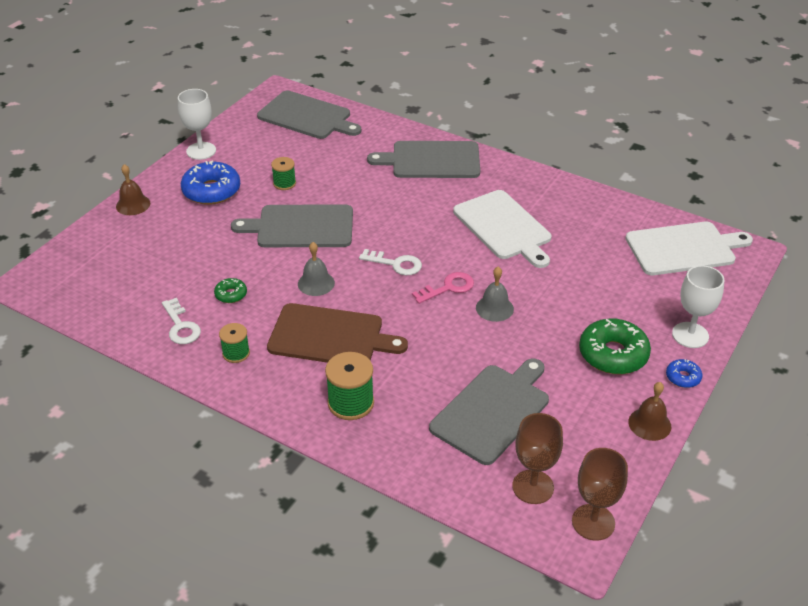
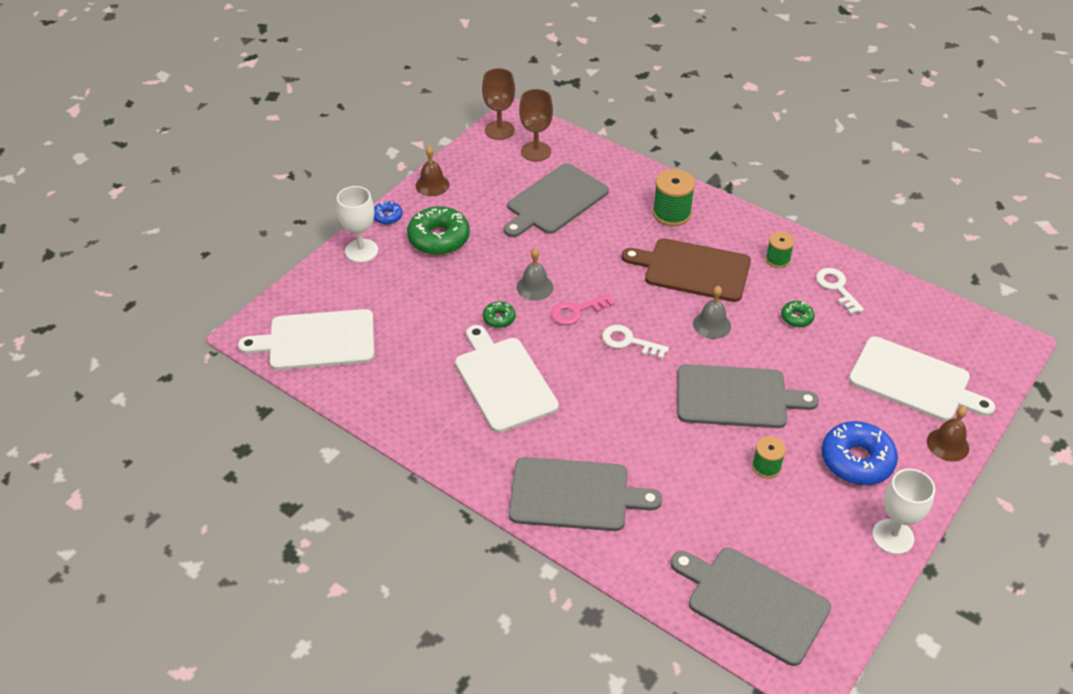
camera: 175 degrees left, 5 degrees up
none -> green donut [483,301,516,328]
none -> white cutting board [849,336,995,421]

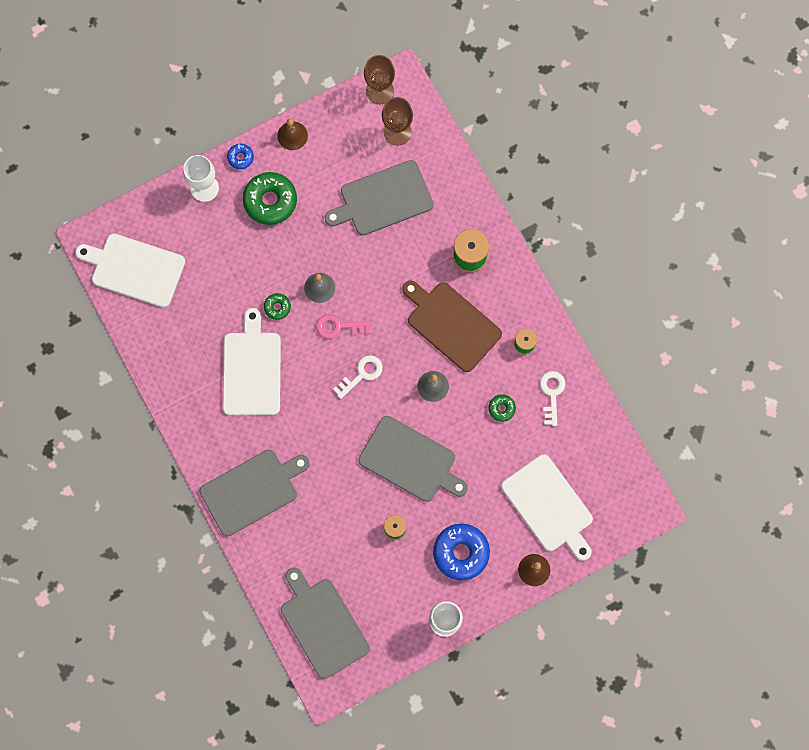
camera: 25 degrees right, 30 degrees up
grey cutting board [509,457,662,531] -> grey cutting board turned 60 degrees counterclockwise [200,450,310,536]
white key [602,325,669,359] -> white key turned 90 degrees clockwise [333,355,383,399]

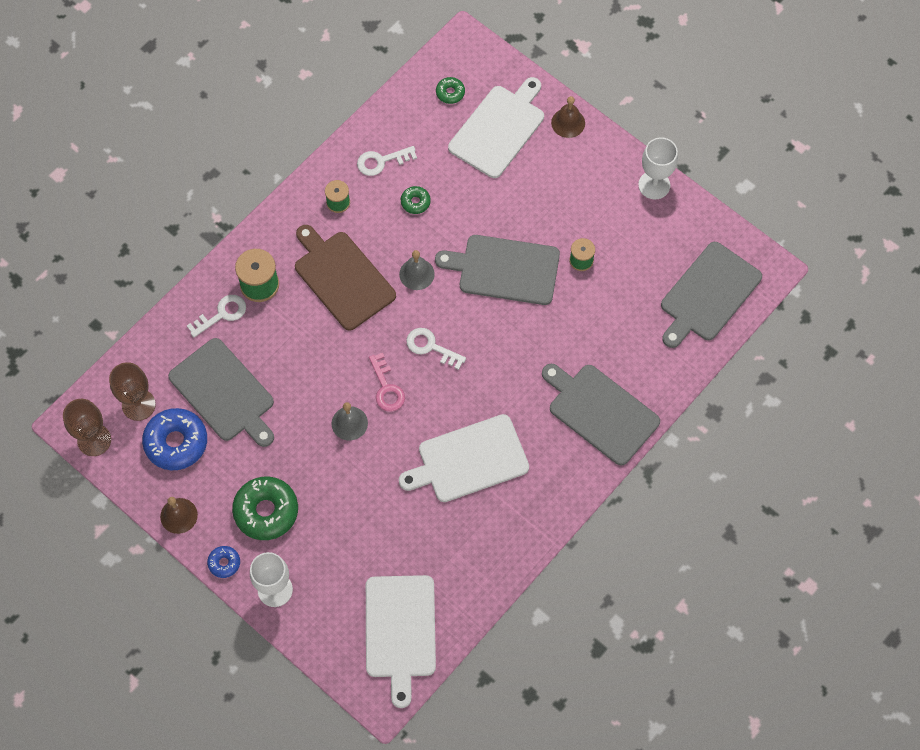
camera: 110 degrees left, 10 degrees down
green donut [264,293,291,320] -> green donut moved to [436,77,465,104]
grey cutting board [359,416,468,502] -> grey cutting board turned 90 degrees counterclockwise [435,235,560,305]
brown cutting board [402,280,502,372] -> brown cutting board turned 120 degrees clockwise [295,225,396,331]
blue donut [433,524,490,580] -> blue donut moved to [142,408,207,470]
none -> white key [187,295,246,337]

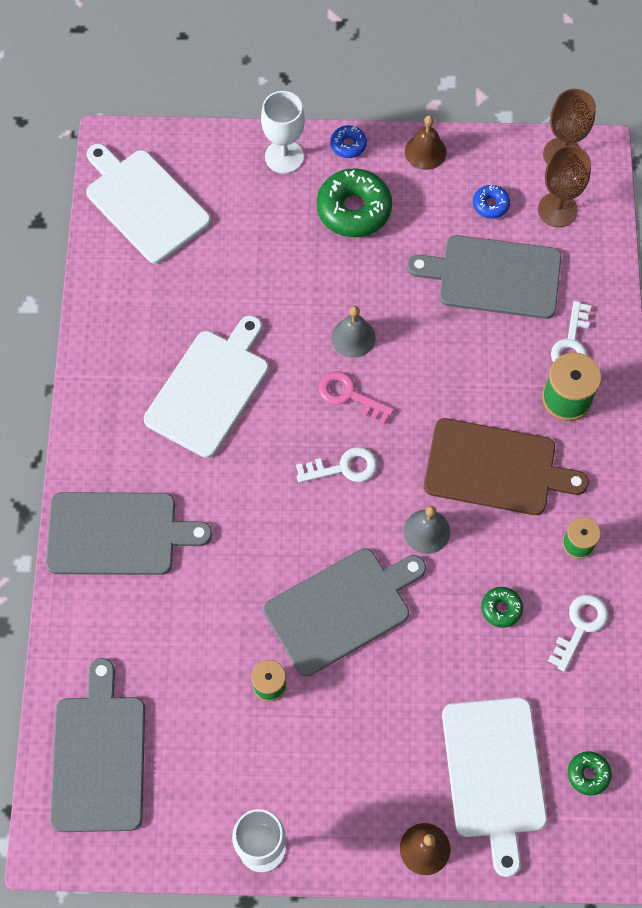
camera: 140 degrees right, 0 degrees up
blue donut [142,408,207,470] -> blue donut [473,185,510,219], size x0.49

